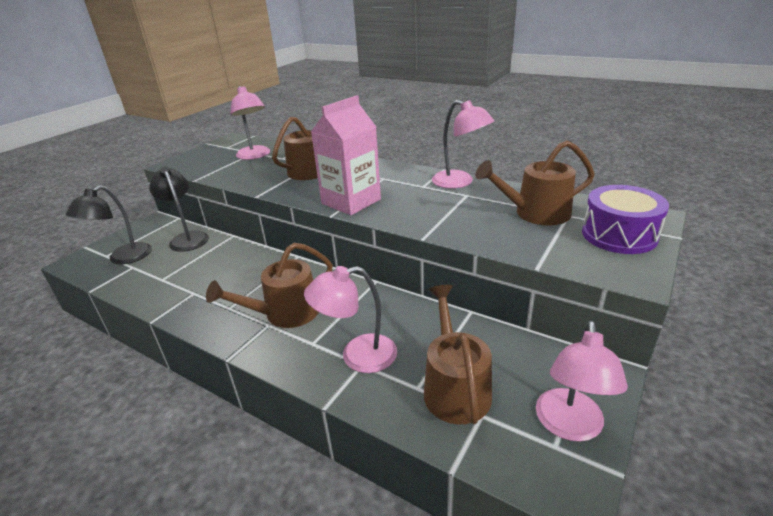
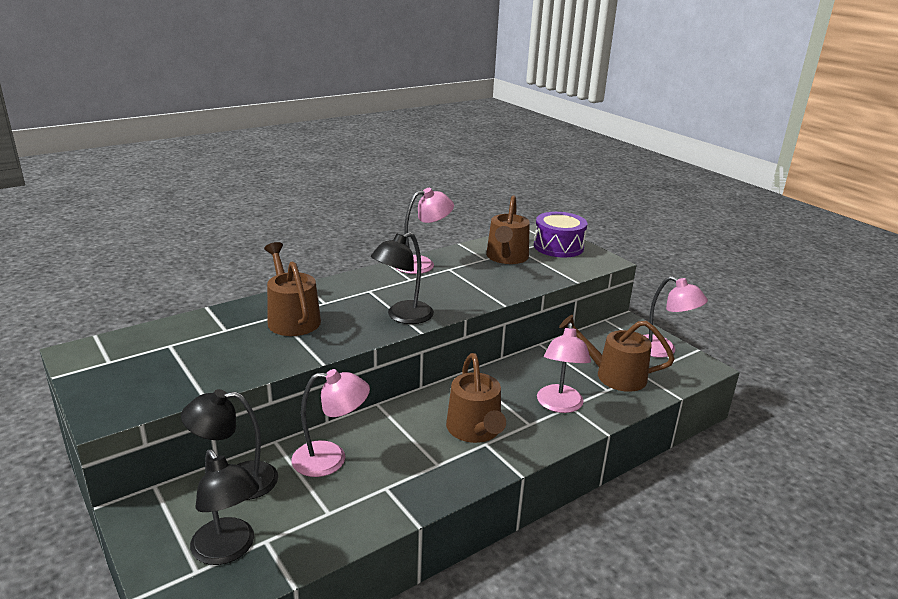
camera: 70 degrees left, 5 degrees down
pink lamp [231,86,270,160] -> pink lamp moved to [291,369,370,477]
pink carton [311,95,381,215] -> black lamp [371,232,434,324]

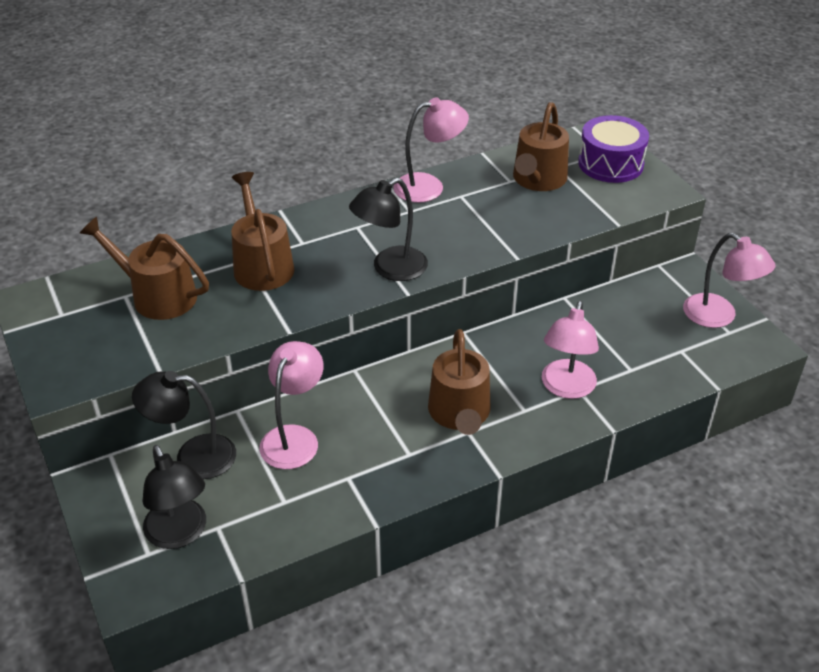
camera: 10 degrees right, 15 degrees up
pink lamp [291,369,370,477] -> pink lamp turned 75 degrees counterclockwise [259,341,324,469]
brown watering can [559,315,675,392] -> brown watering can moved to [80,217,209,320]

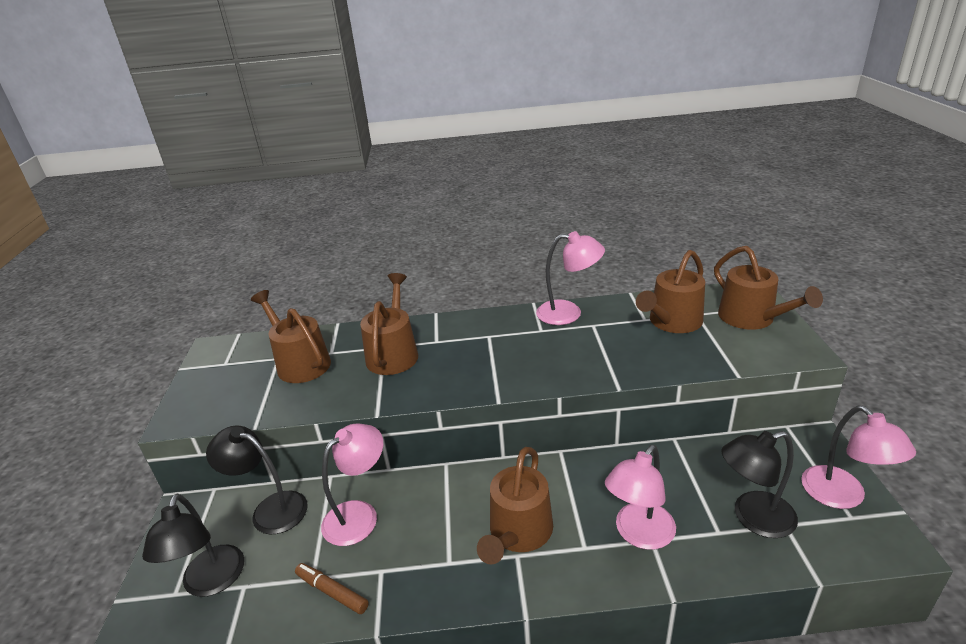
camera: 25 degrees right, 10 degrees down
black lamp [349,178,428,281] -> black lamp moved to [721,431,798,538]
purple drum [578,115,649,183] -> brown watering can [714,246,823,330]
none -> brown marker [295,563,369,614]

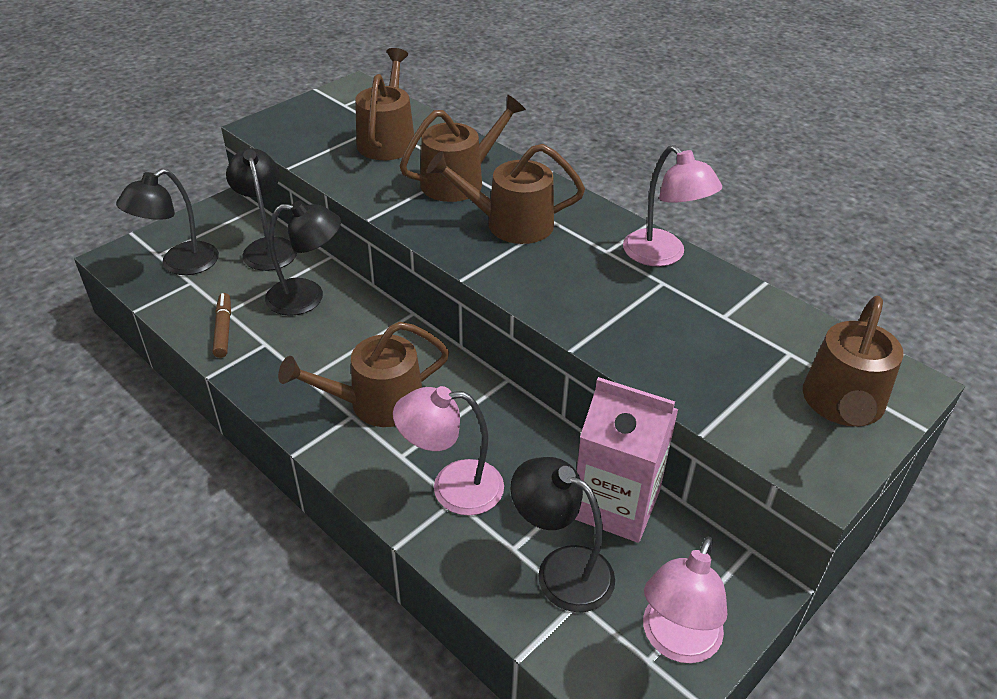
camera: 45 degrees right, 10 degrees up
pink lamp [321,423,383,546] -> black lamp [265,200,341,316]
brown watering can [636,250,705,333] -> brown watering can moved to [427,144,585,244]
none -> pink carton [575,377,678,543]

